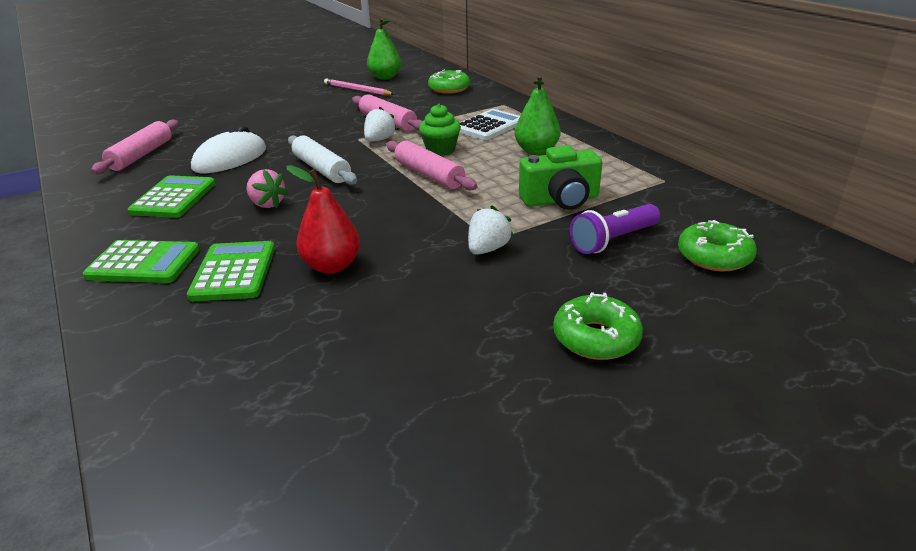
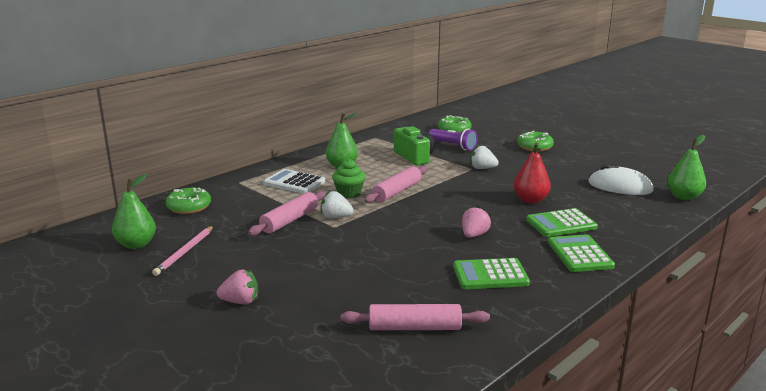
camera: 105 degrees left, 10 degrees down
white mouse [191,126,266,173] -> white mouse moved to [588,164,654,195]
white rolling pin [288,135,357,185] -> none
none -> pink strawberry [216,270,258,304]
none -> green pear [667,135,706,200]

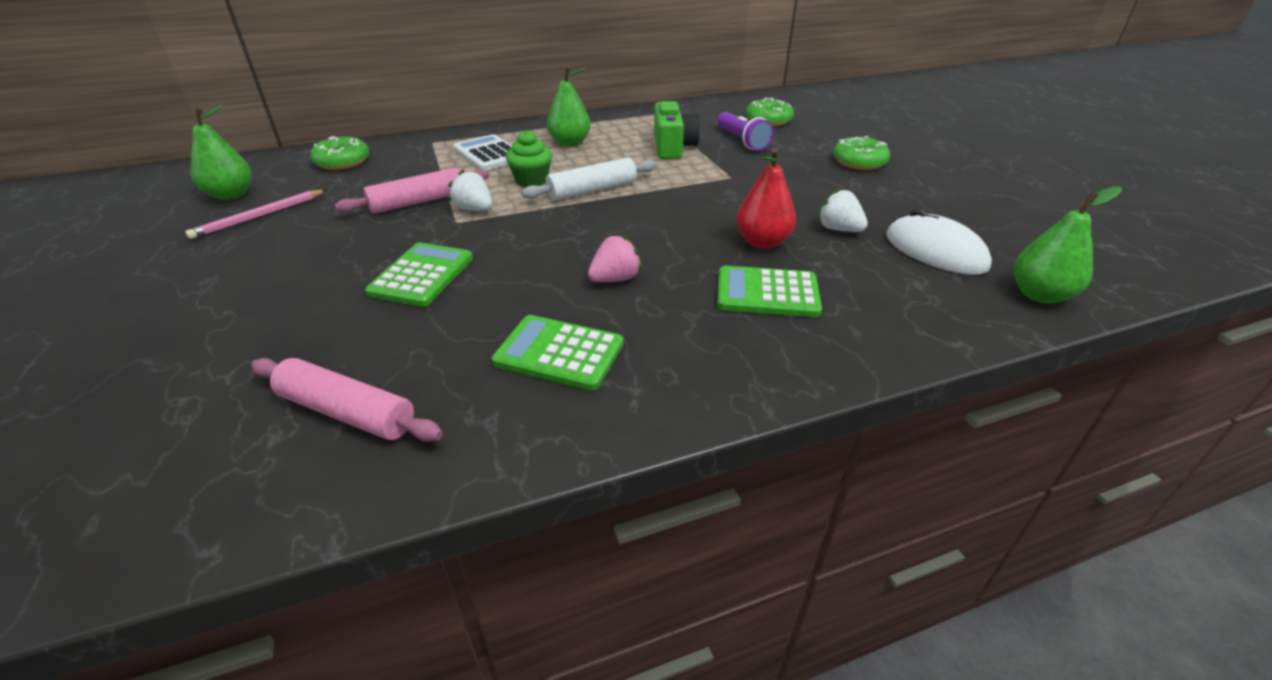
camera: 25 degrees right, 15 degrees up
pink strawberry [216,270,258,304] -> none
pink rolling pin [364,166,427,203] -> white rolling pin [521,158,657,201]
white strawberry [470,145,499,169] -> white strawberry moved to [817,188,868,232]
green calculator [548,234,615,272] -> green calculator moved to [365,242,473,307]

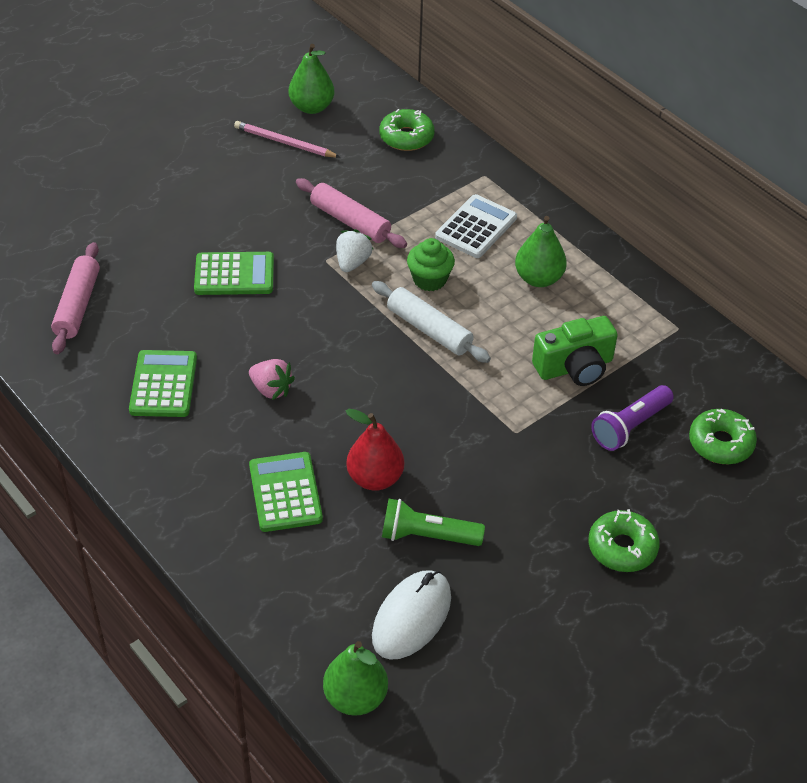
camera: 70 degrees right, 10 degrees up
white strawberry [817,188,868,232] -> green flashlight [382,499,485,546]

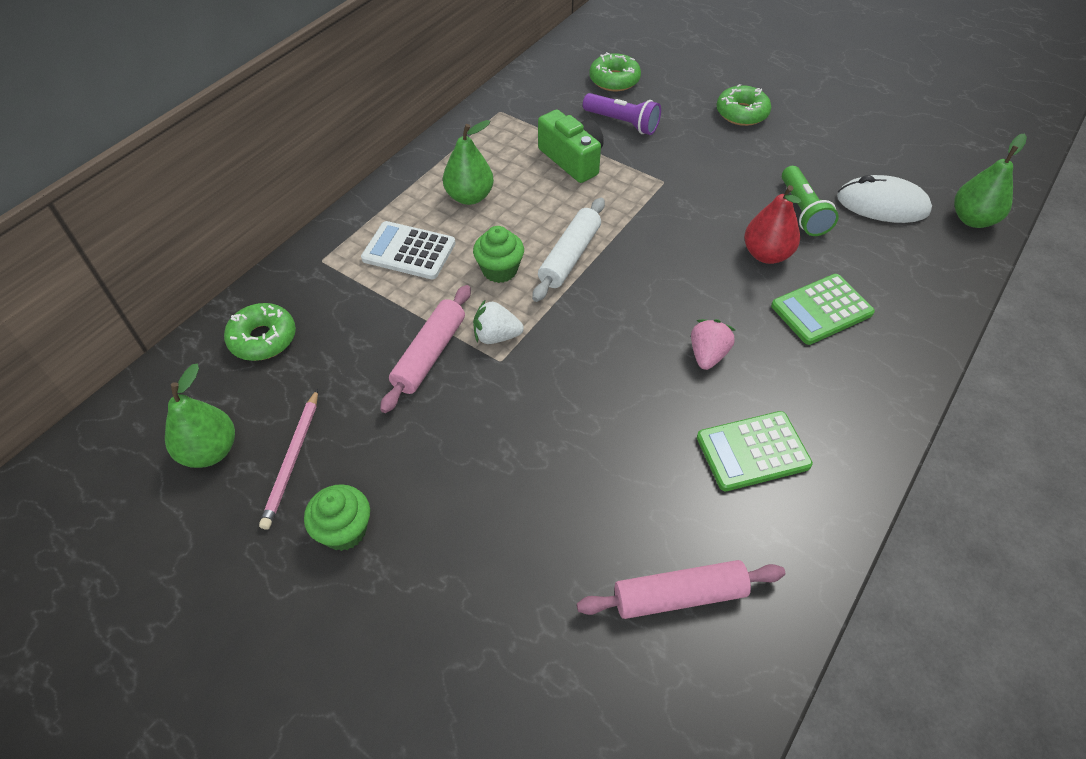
camera: 105 degrees left, 5 degrees up
green calculator [194,252,274,295] -> none
none -> green cupcake [304,484,370,551]

